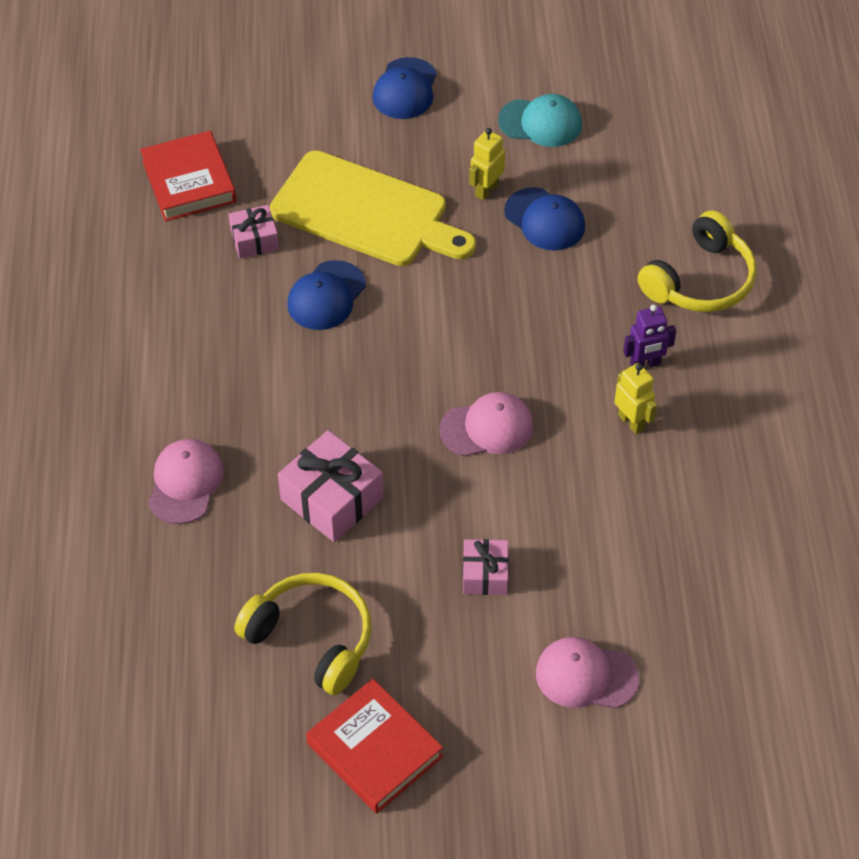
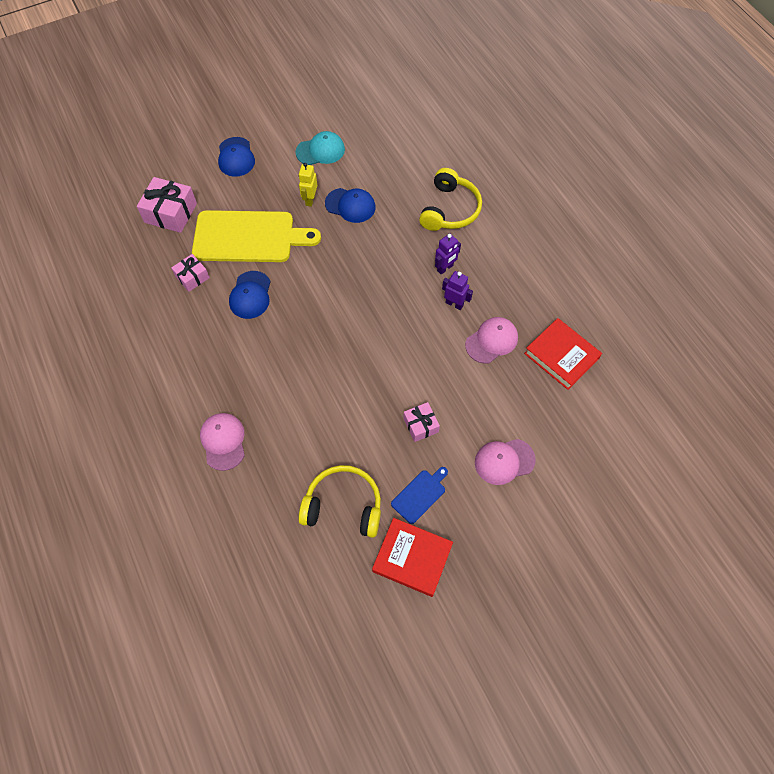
camera: 25 degrees left, 10 degrees up
red book [140,131,236,222] -> red book moved to [524,318,602,390]
pink gift [278,430,384,542] -> pink gift moved to [137,177,197,233]
pink cap [439,392,533,456] -> pink cap moved to [465,317,518,364]
yellow robot [614,363,657,434] -> purple robot [442,271,473,310]
none -> blue cutting board [391,467,448,524]

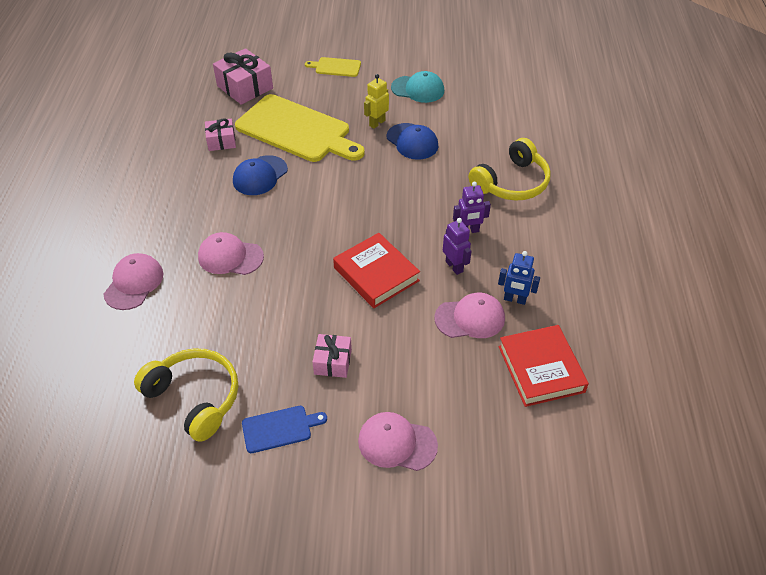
camera: 30 degrees right, 15 degrees down
blue cap [218,137,255,177] -> yellow cutting board [305,57,361,77]
red book [372,518,453,597] -> red book moved to [333,233,420,308]
none -> pink cap [198,232,264,275]
none -> blue robot [498,251,540,305]

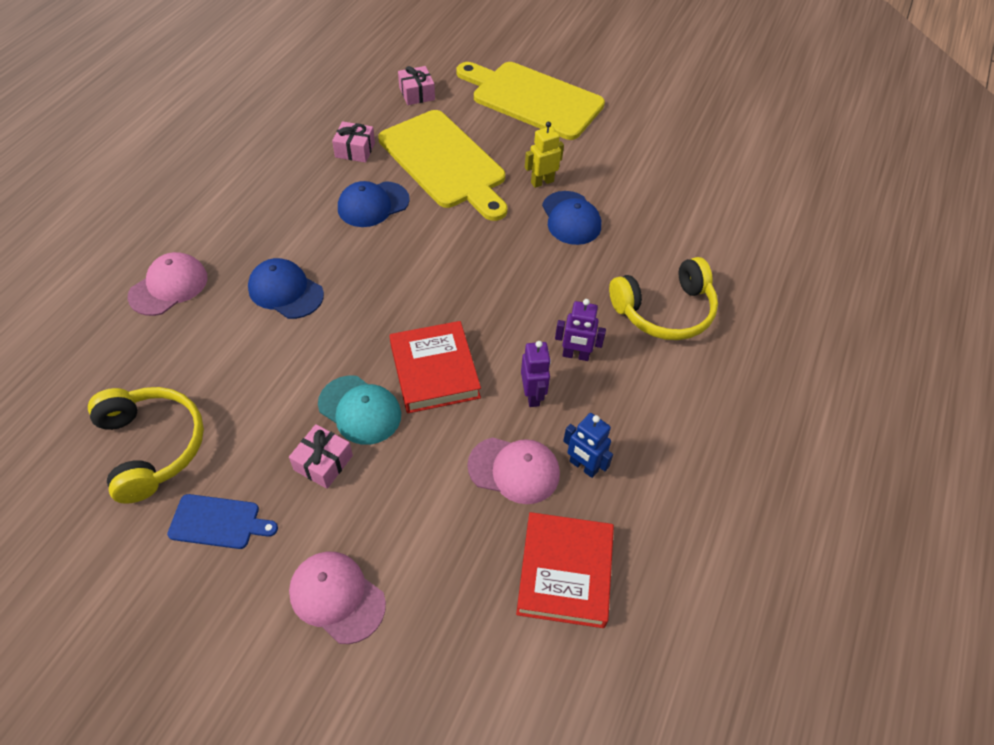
camera: 20 degrees right, 5 degrees up
pink cap [198,232,264,275] -> blue cap [248,258,324,319]
pink gift [213,48,273,105] -> pink gift [398,66,435,105], size x0.60
yellow cutting board [305,57,361,77] -> yellow cutting board [457,62,605,140], size x2.23
turquoise cap [391,71,444,103] -> turquoise cap moved to [318,375,401,445]

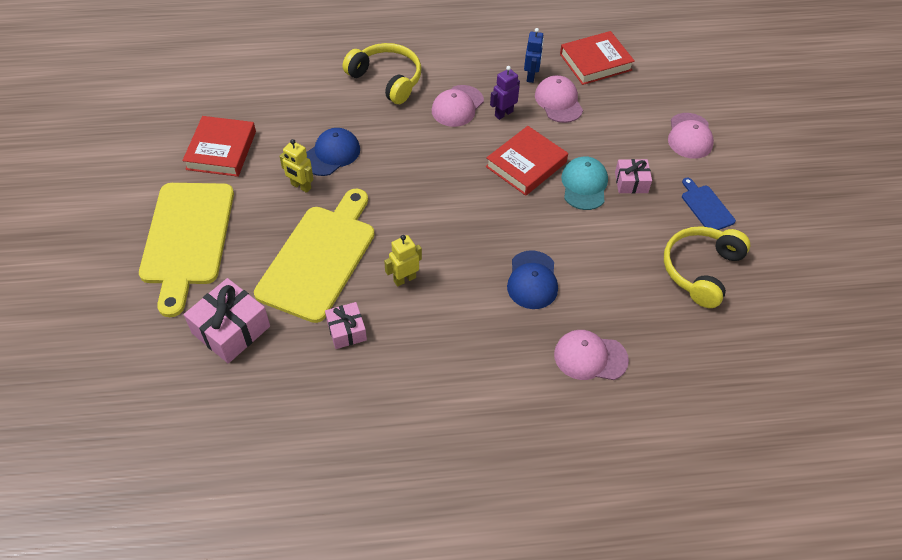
camera: 120 degrees left, 0 degrees up
blue cap [338,181,410,227] -> yellow robot [384,235,422,287]
pink gift [398,66,435,105] -> pink gift [184,278,270,363], size x1.67
purple robot [555,299,606,361] -> pink cap [432,85,484,127]
none -> red book [182,116,256,177]

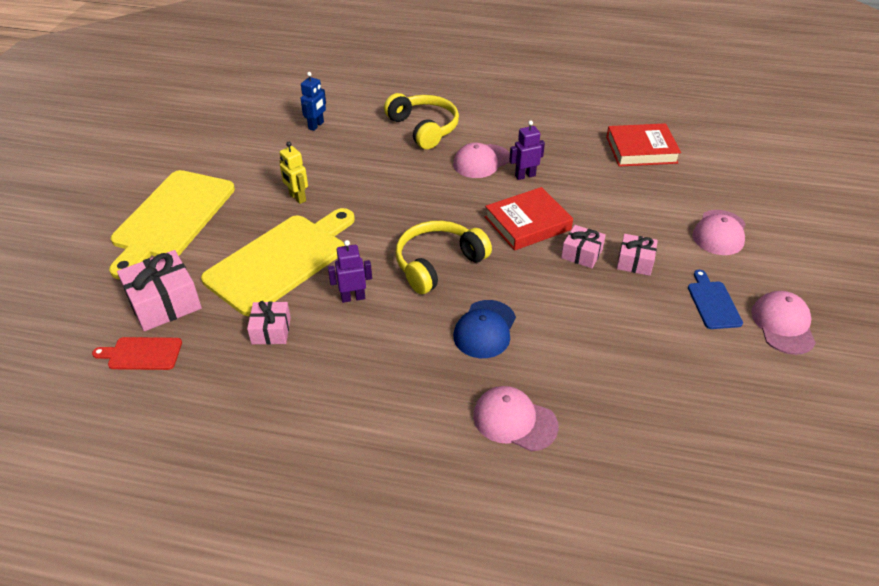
camera: 20 degrees right, 10 degrees down
red book [182,116,256,177] -> none
blue cap [306,128,360,176] -> none
yellow robot [384,235,422,287] -> purple robot [328,240,372,303]
blue robot [524,28,544,83] -> blue robot moved to [301,72,326,131]
pink cap [535,75,583,123] -> pink cap moved to [751,291,816,355]
turquoise cap [561,156,608,210] -> pink gift [561,225,606,268]
yellow headphones [664,226,750,308] -> yellow headphones moved to [396,221,492,294]
none -> red cutting board [92,337,182,370]

